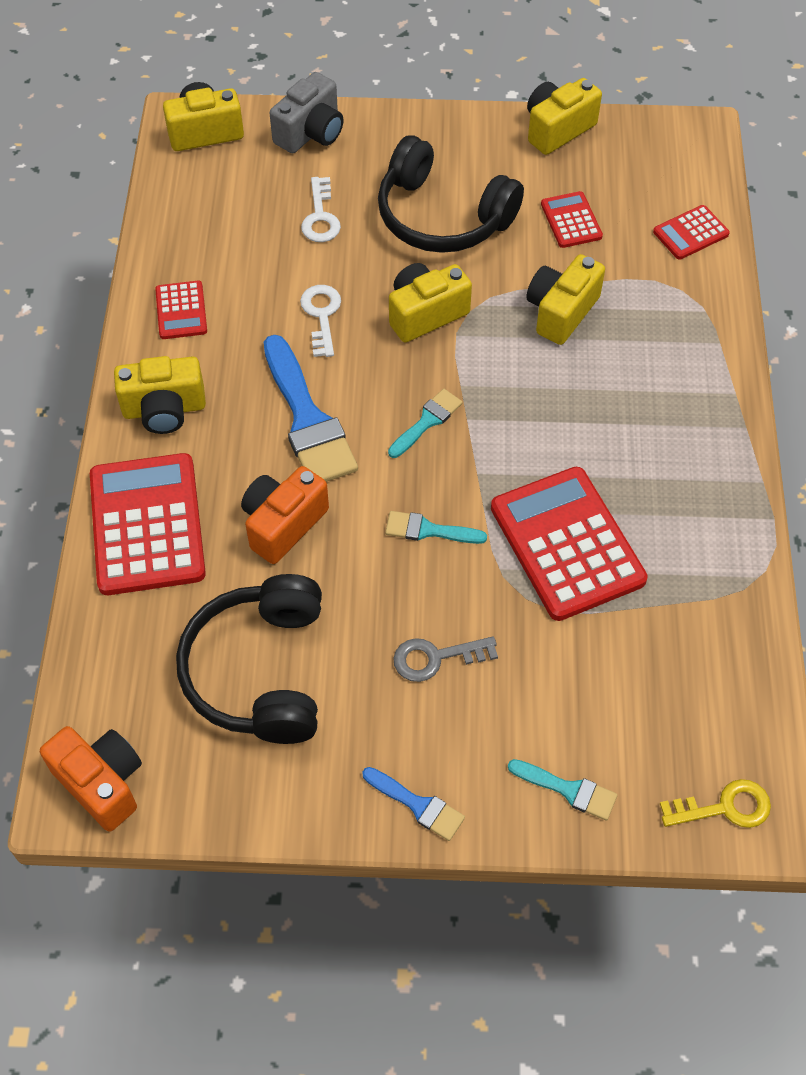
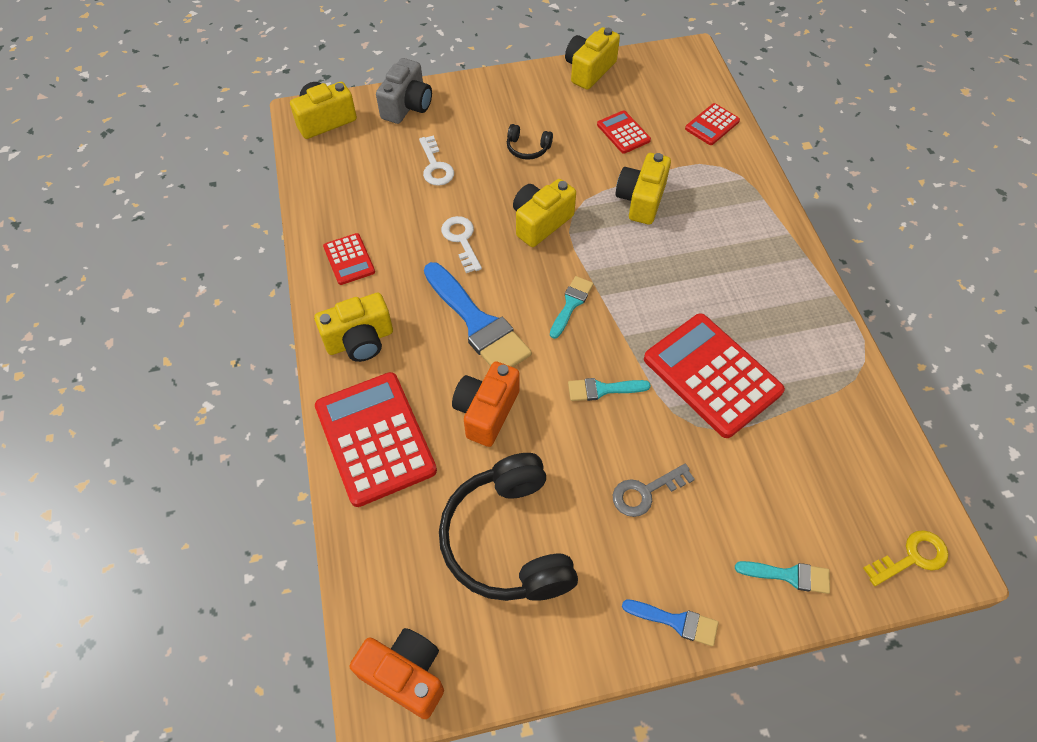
camera: 15 degrees left, 0 degrees up
black headphones [378,135,524,253] -> black headphones [507,124,553,160], size x0.43

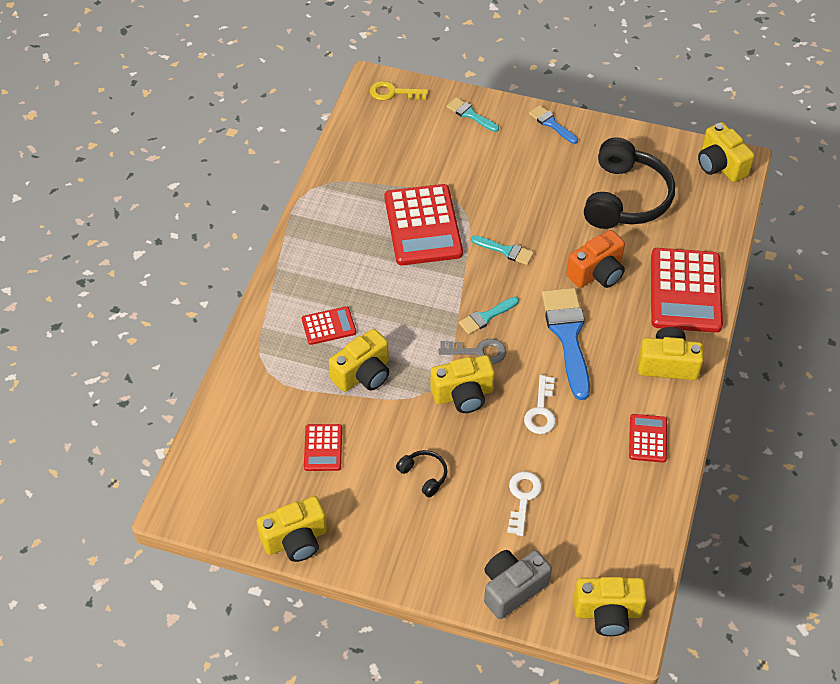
camera: 150 degrees left, 5 degrees down
orange camera [350,628,444,719] -> yellow camera [698,122,754,182]
grey key [613,464,695,517] -> grey key moved to [439,339,507,364]
red calculator [685,103,740,145] -> red calculator moved to [302,306,356,345]

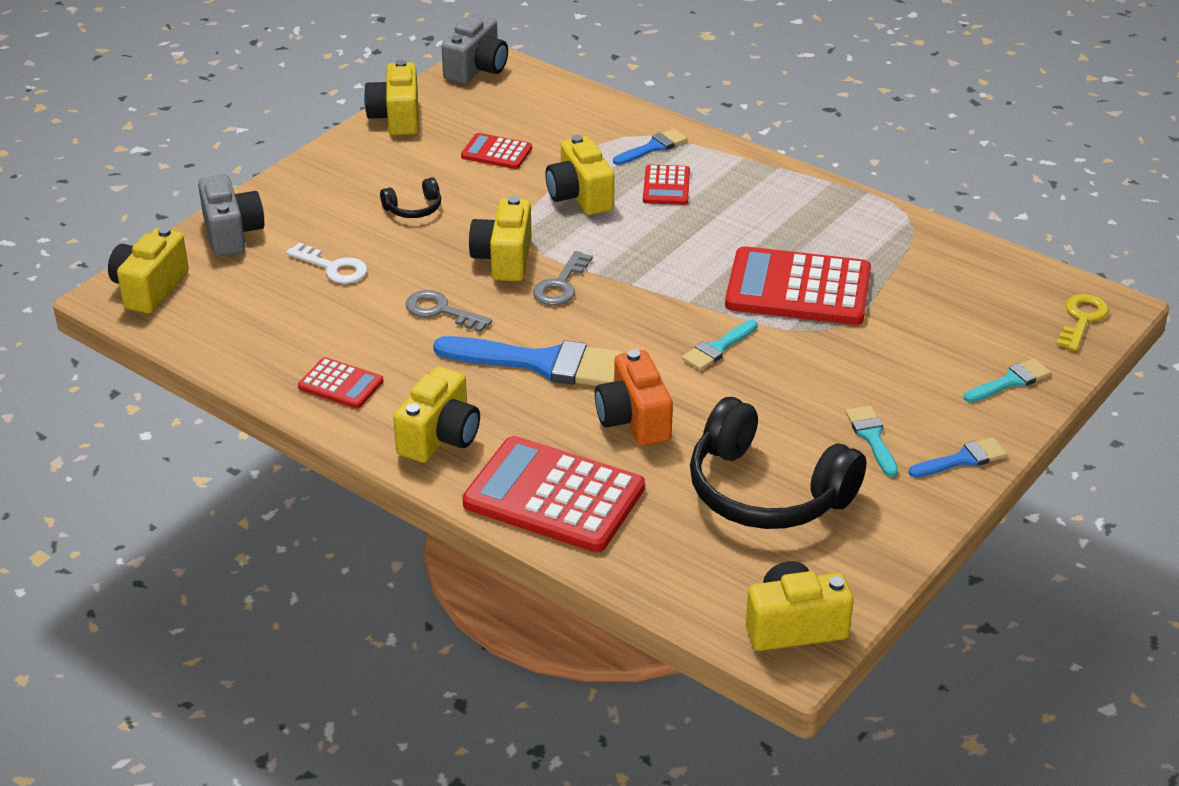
camera: 110 degrees right, 15 degrees down
turquoise brush [459,297,519,335] -> turquoise brush moved to [846,406,898,477]
white key [524,375,556,434] -> grey key [406,290,492,333]
none -> grey camera [442,14,508,84]
none -> blue brush [613,129,687,165]

